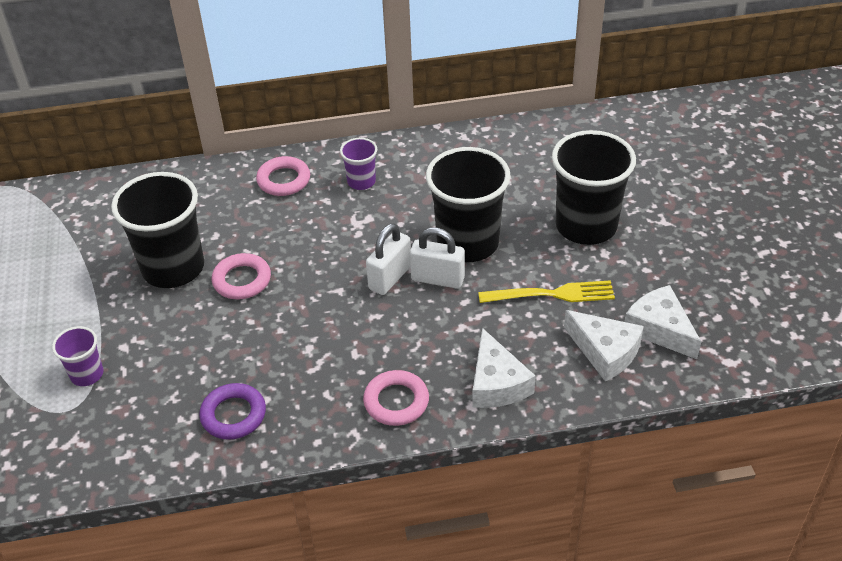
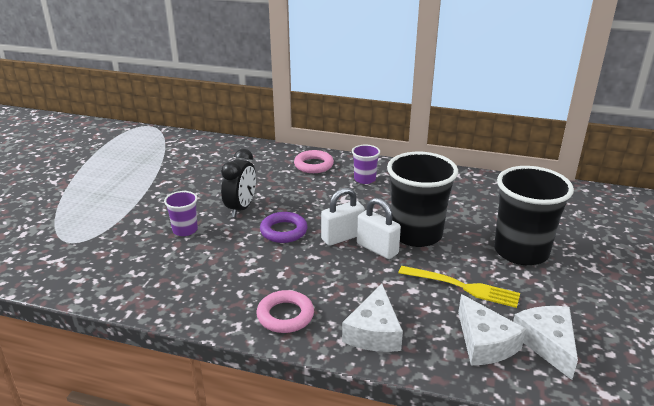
camera: 25 degrees right, 15 degrees down
purple cup [52,326,103,386] -> purple cup moved to [164,191,198,236]
black cup [111,172,204,288] -> none
purple ring [199,383,266,440] -> purple ring moved to [260,212,307,243]
pink ring [212,253,271,299] -> black clock [221,149,256,217]

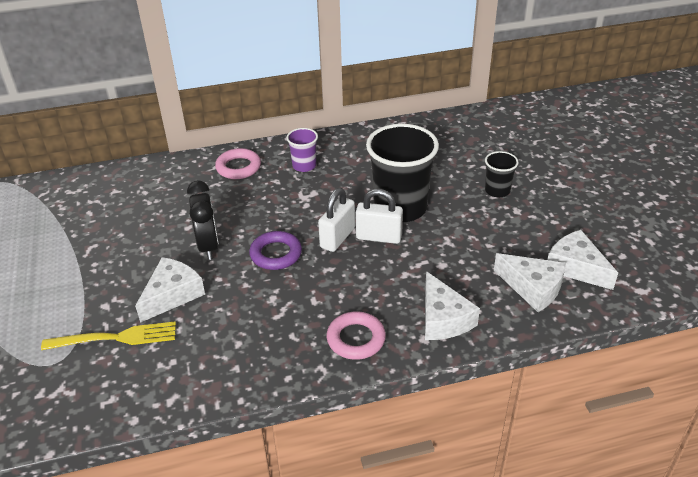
camera: 30 degrees left, 10 degrees up
purple cup [164,191,198,236] -> white cheese [135,257,205,323]
yellow fork [398,266,520,308] -> yellow fork moved to [41,321,176,350]
black cup [494,166,574,265] -> black cup [485,151,519,197], size x0.49

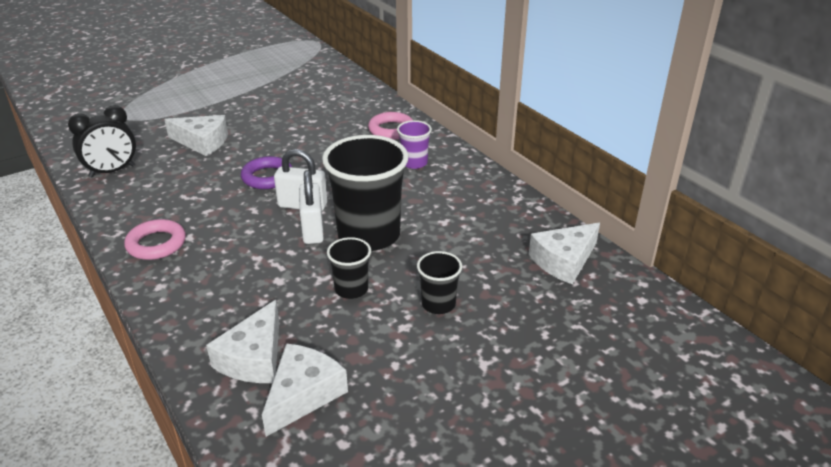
camera: 70 degrees right, 5 degrees down
yellow fork [41,321,176,350] -> none
black clock [187,181,219,260] -> black clock moved to [68,105,136,177]
white cheese [425,271,480,340] -> white cheese moved to [529,223,600,285]
none -> black cup [327,237,371,299]

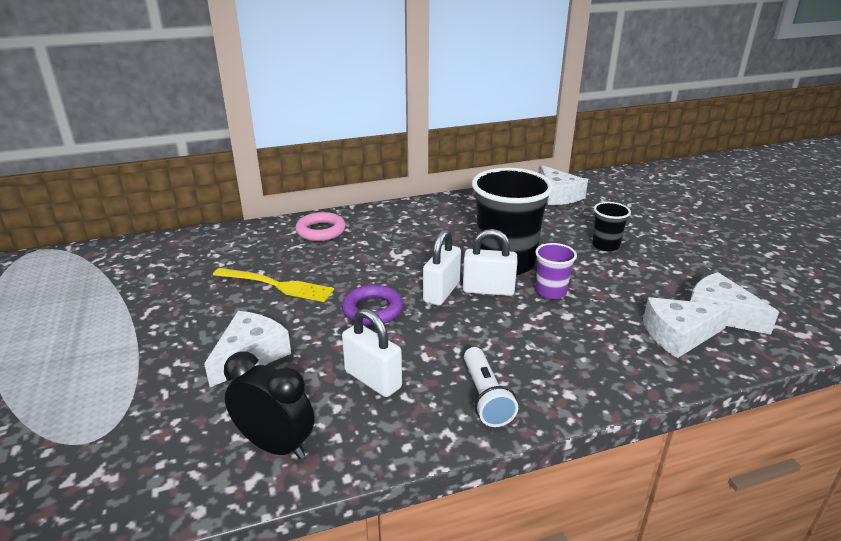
camera: 75 degrees left, 5 degrees down
black clock [68,105,136,177] -> black clock turned 45 degrees counterclockwise [224,351,314,459]
pink ring [124,219,186,260] -> white flashlight [464,347,518,427]
white cheese [206,300,279,383] -> white cheese turned 135 degrees clockwise [643,297,732,358]
black cup [327,237,371,299] -> none
purple cup [397,120,432,169] -> purple cup moved to [535,243,577,299]
none -> yellow fork [213,268,334,302]
none -> white padlock [342,308,402,397]

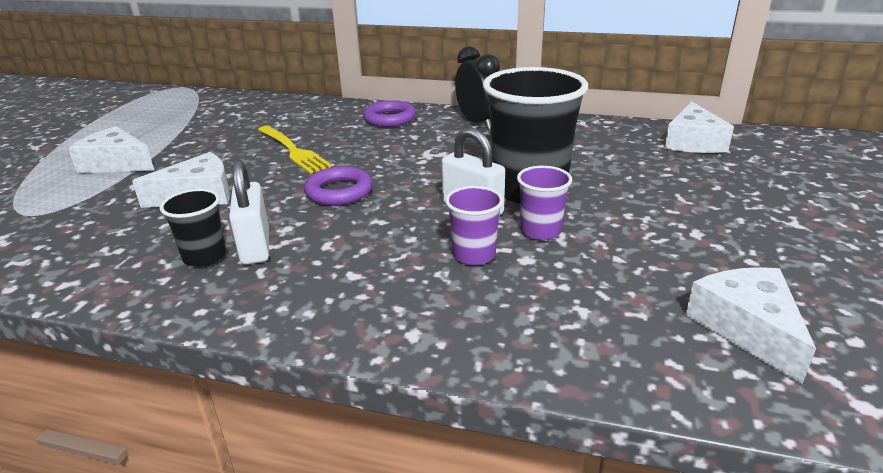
camera: 35 degrees right, 0 degrees up
black clock [224,351,314,459] -> black clock moved to [455,46,500,130]
pink ring [295,212,346,241] -> purple ring [363,100,416,127]
white padlock [423,230,461,306] -> none
white flashlight [464,347,518,427] -> none
black cup [592,202,631,251] -> black cup moved to [160,189,226,267]
white cheese [643,297,732,358] -> white cheese moved to [68,126,154,173]
none -> purple cup [445,186,504,265]

